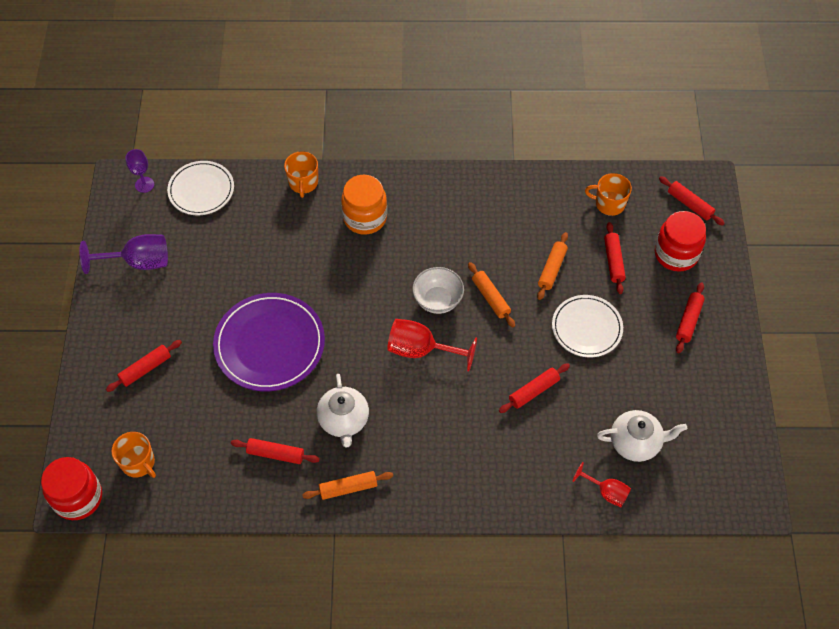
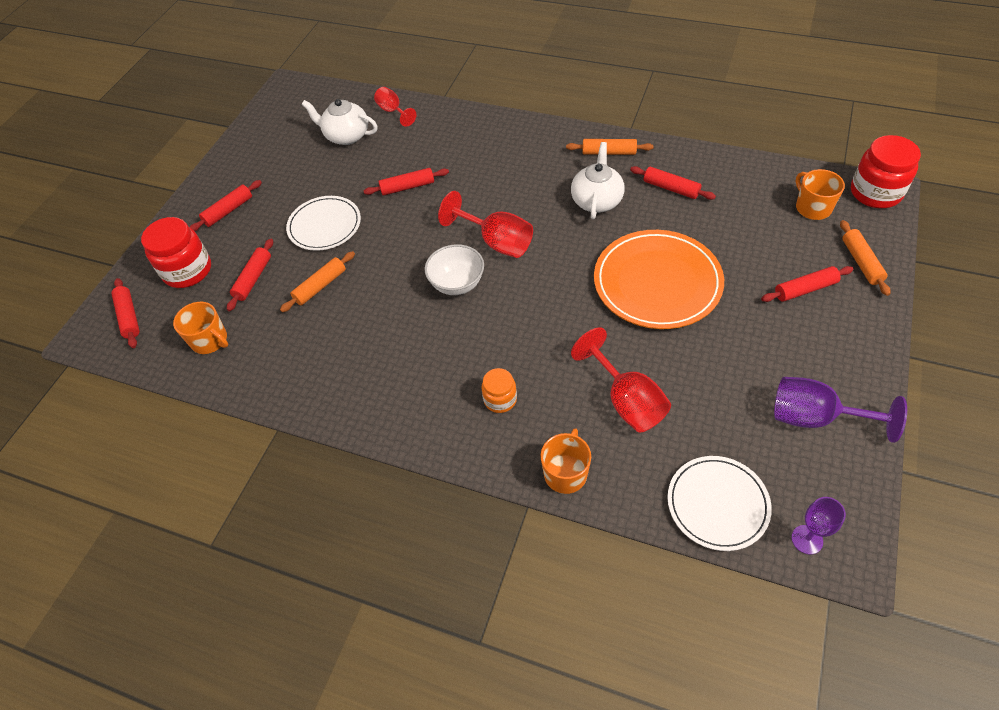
camera: 155 degrees left, 5 degrees down
purple plate [213,293,325,391] -> orange plate [594,230,724,329]
orange jar [341,175,387,235] -> orange jar [481,368,517,413], size x0.57
orange rolling pin [468,262,515,327] -> orange rolling pin moved to [840,220,891,296]
none -> red goblet [571,327,671,432]

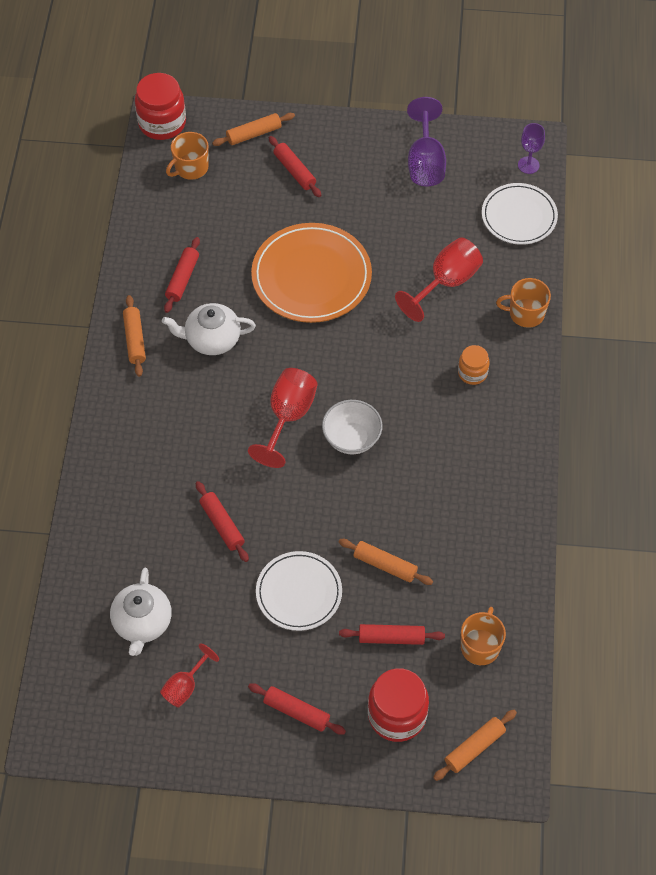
camera: 110 degrees left, 5 degrees up
red rolling pin [111,278,140,348] -> orange rolling pin [433,710,517,781]
red goblet [374,87,416,127] -> red goblet moved to [160,643,219,708]

